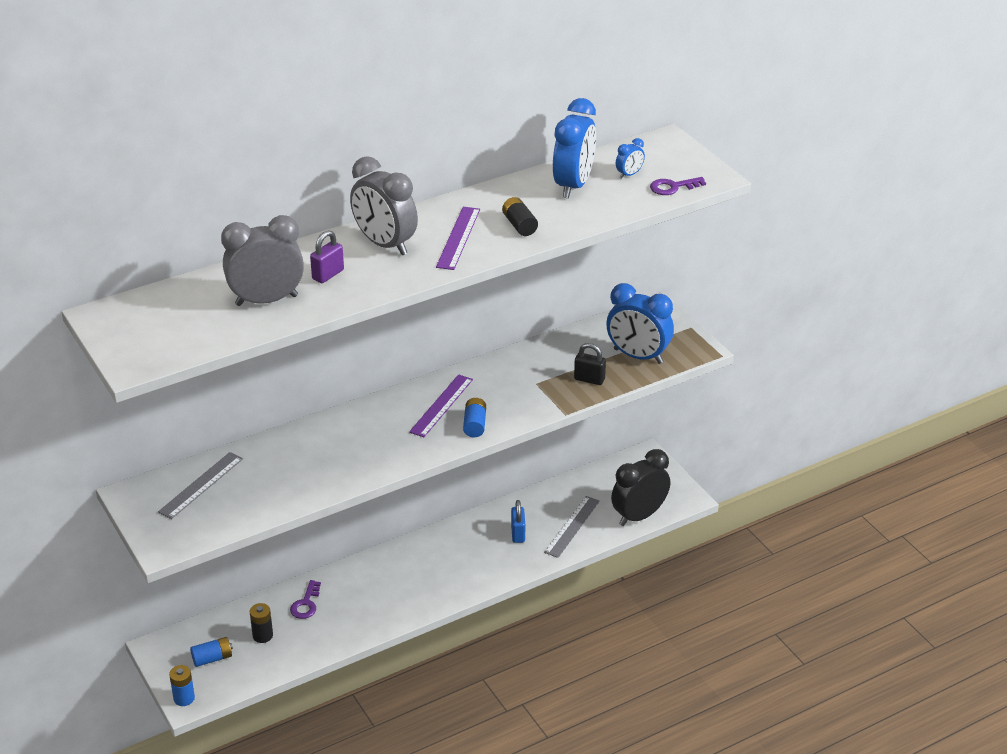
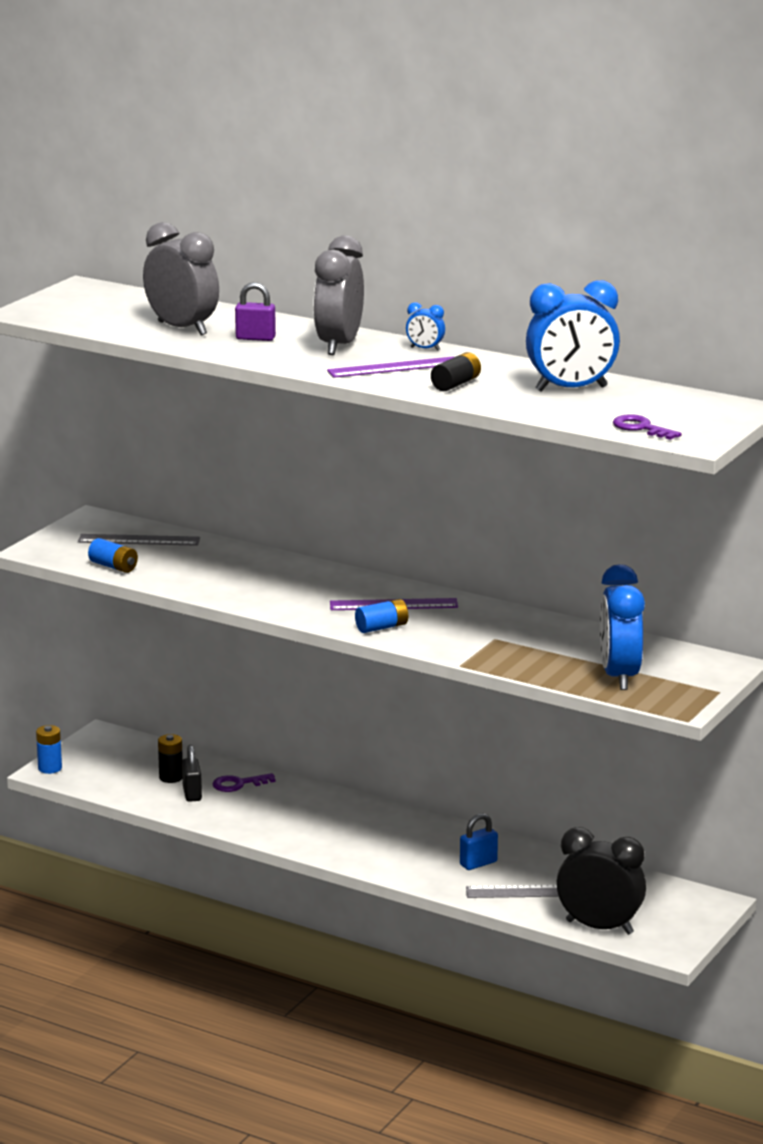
camera: 60 degrees right, 15 degrees down
blue battery [190,637,233,667] -> blue battery moved to [88,538,138,573]
black padlock [574,343,606,385] -> black padlock moved to [182,745,202,802]
blue clock [616,138,645,179] -> blue clock moved to [406,302,445,351]

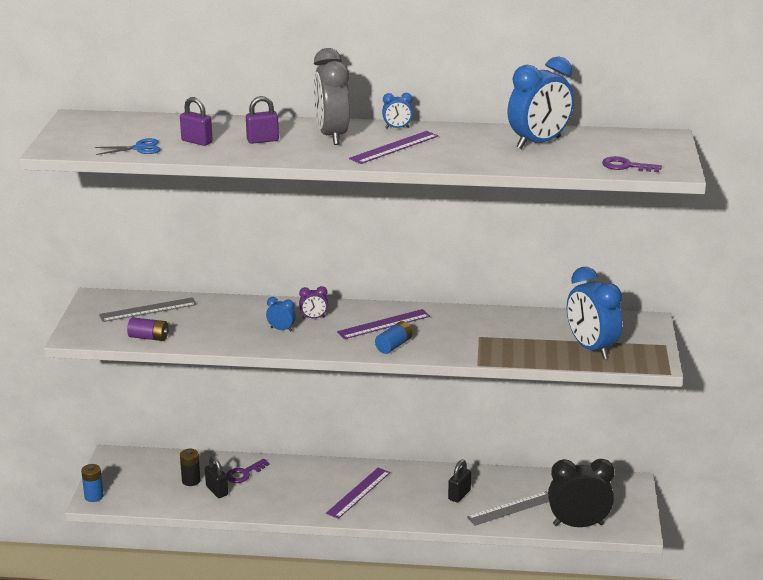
camera: 25 degrees left, 5 degrees up
blue battery [88,538,138,573] -> purple battery [127,317,169,341]
grey clock [143,222,219,336] -> purple padlock [180,97,213,146]
black battery [431,352,481,391] -> none
blue padlock [460,813,498,870] -> black padlock [448,460,471,503]
none -> blue scissors [95,138,160,155]
none -> blue clock [266,297,296,332]
none -> purple clock [299,286,328,319]
none -> purple ruler [326,468,390,519]

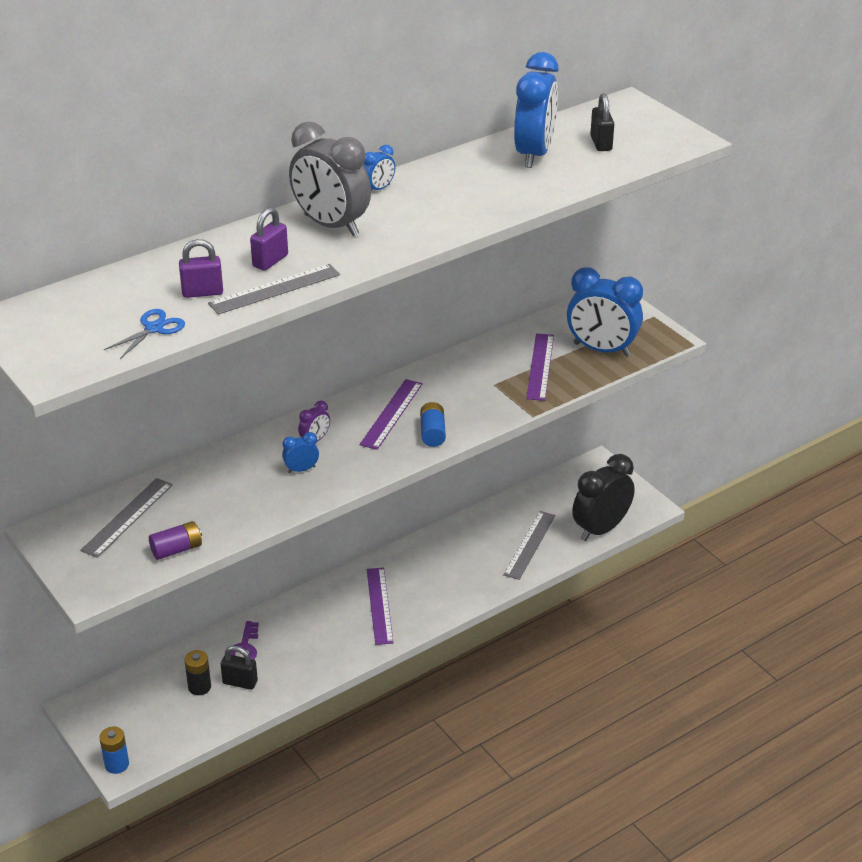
camera: 40 degrees left, 10 degrees up
purple ruler [349,131,438,164] -> purple ruler moved to [526,333,554,401]
black padlock [448,460,471,503] -> black padlock moved to [590,93,614,151]
purple key [602,156,662,172] -> none
none -> grey ruler [208,264,340,315]

